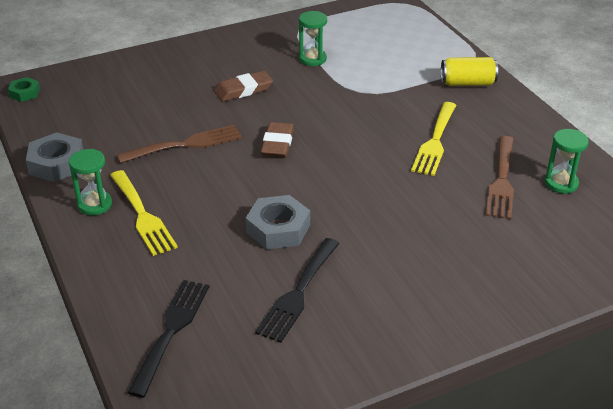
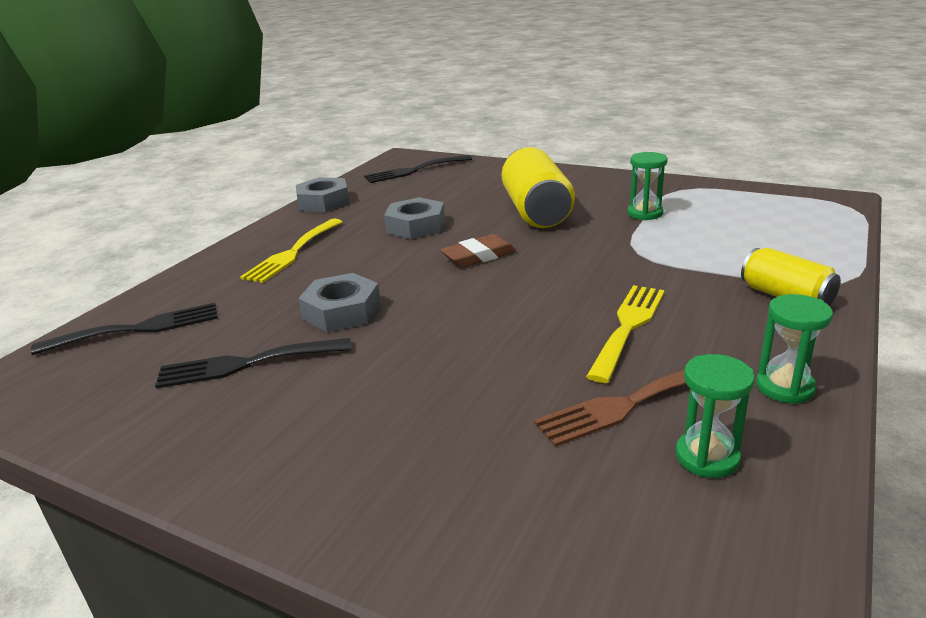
camera: 55 degrees right, 10 degrees down
green nut [8,77,40,102] -> none
green hourglass [69,149,112,215] -> green hourglass moved to [756,294,833,404]
brown fork [117,125,242,163] -> grey nut [384,197,445,239]
brown eraser [214,71,273,102] -> yellow can [502,147,575,228]
yellow fork [411,102,456,176] -> yellow fork turned 135 degrees clockwise [586,285,665,383]
none -> black fork [364,155,472,183]

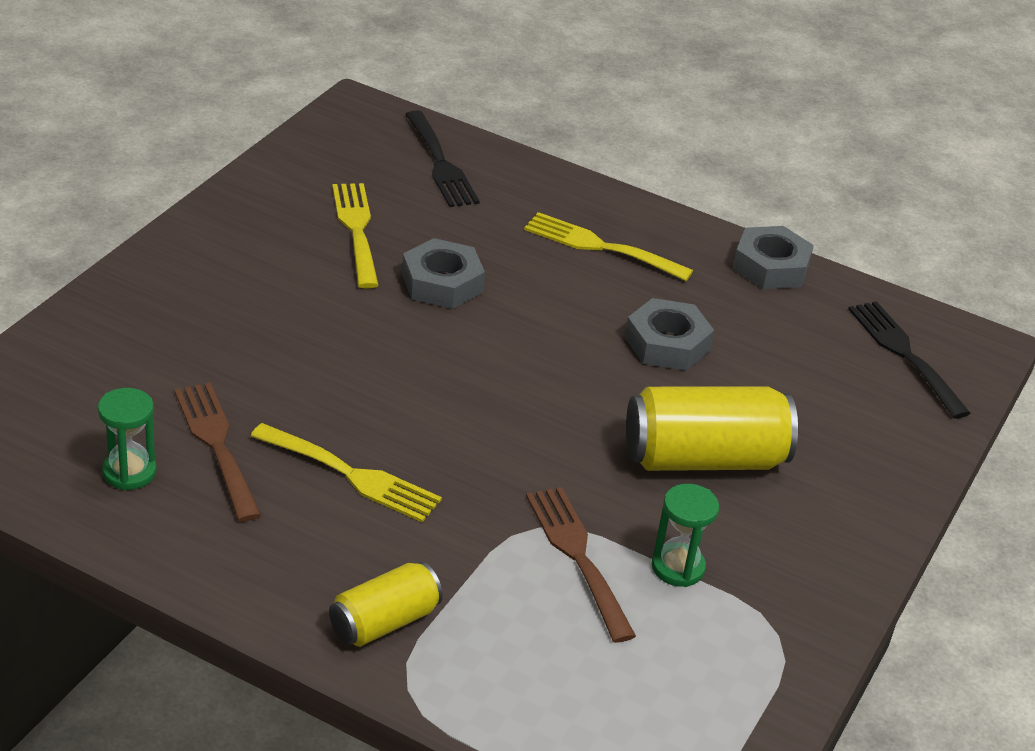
camera: 85 degrees right, 10 degrees up
black fork [155,338,352,389] -> yellow fork [332,183,379,289]
brown eraser [440,234,517,267] -> none
green hourglass [756,294,833,404] -> none
none -> brown fork [526,487,636,643]

